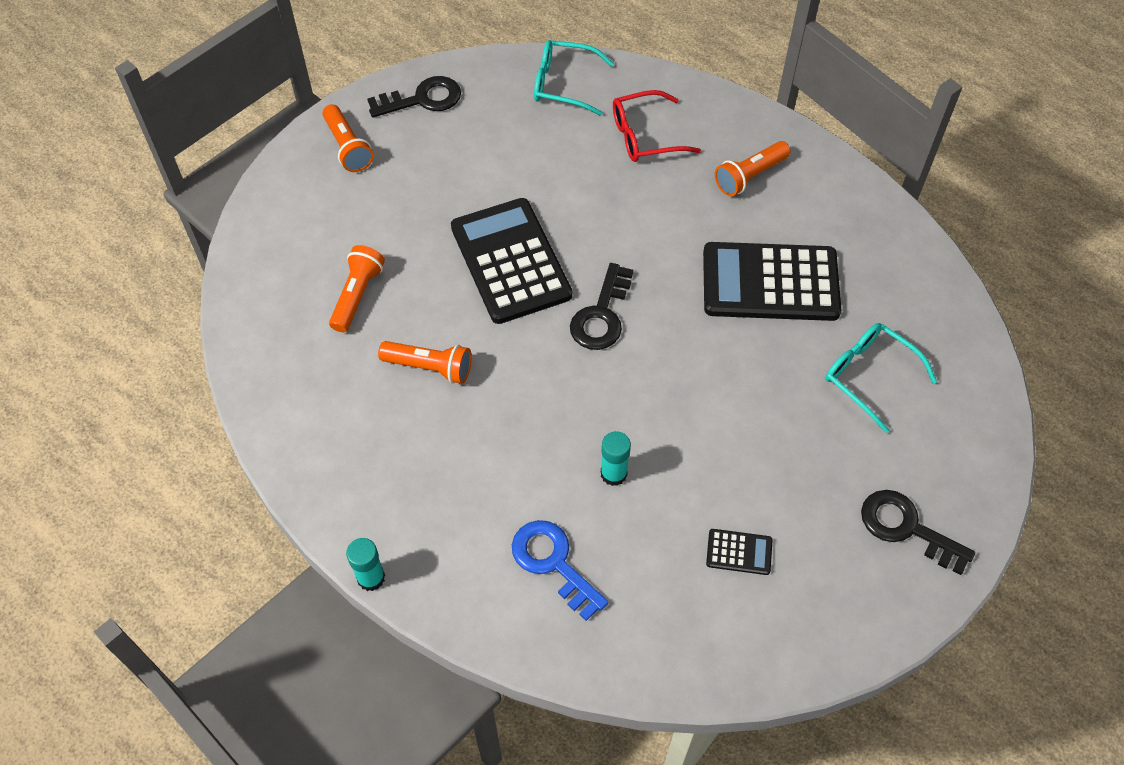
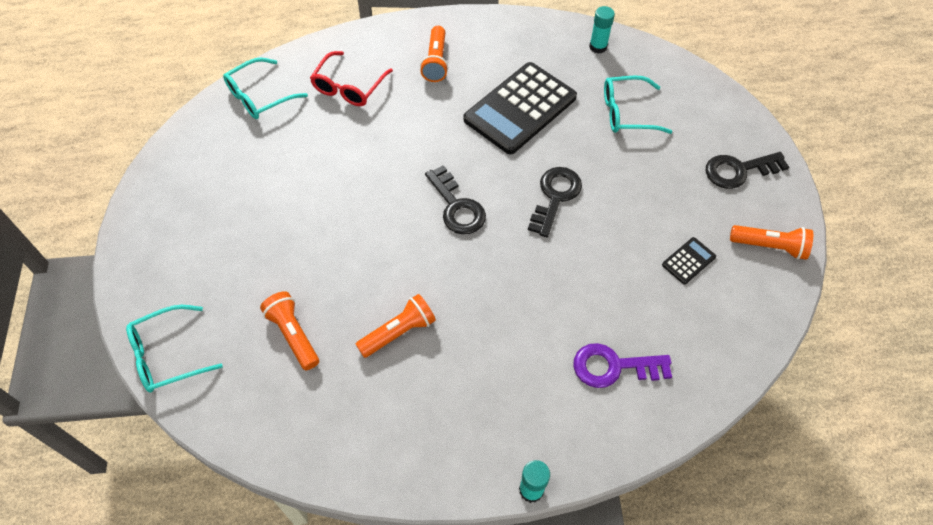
camera: 50 degrees left, 0 degrees up
orange flashlight [323,104,374,172] -> orange flashlight moved to [730,225,813,260]
black key [367,76,461,118] -> black key moved to [528,167,582,237]
black calculator [451,198,572,324] -> none
blue key [512,520,609,621] -> purple key [574,343,672,388]
turquoise glue stick [601,431,631,486] -> turquoise glue stick moved to [589,6,615,54]
none -> turquoise glasses [126,305,223,392]

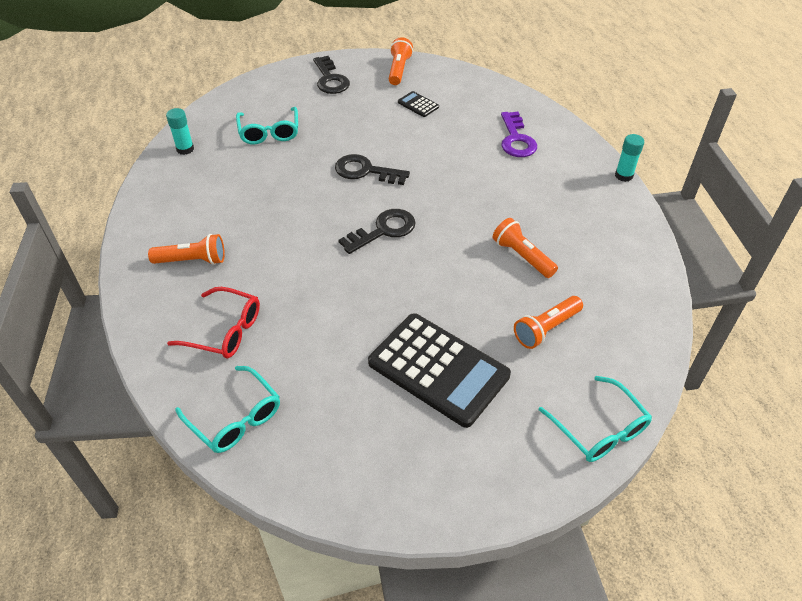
camera: 95 degrees left, 10 degrees down
black calculator [464,62,577,155] -> black calculator moved to [368,313,511,428]

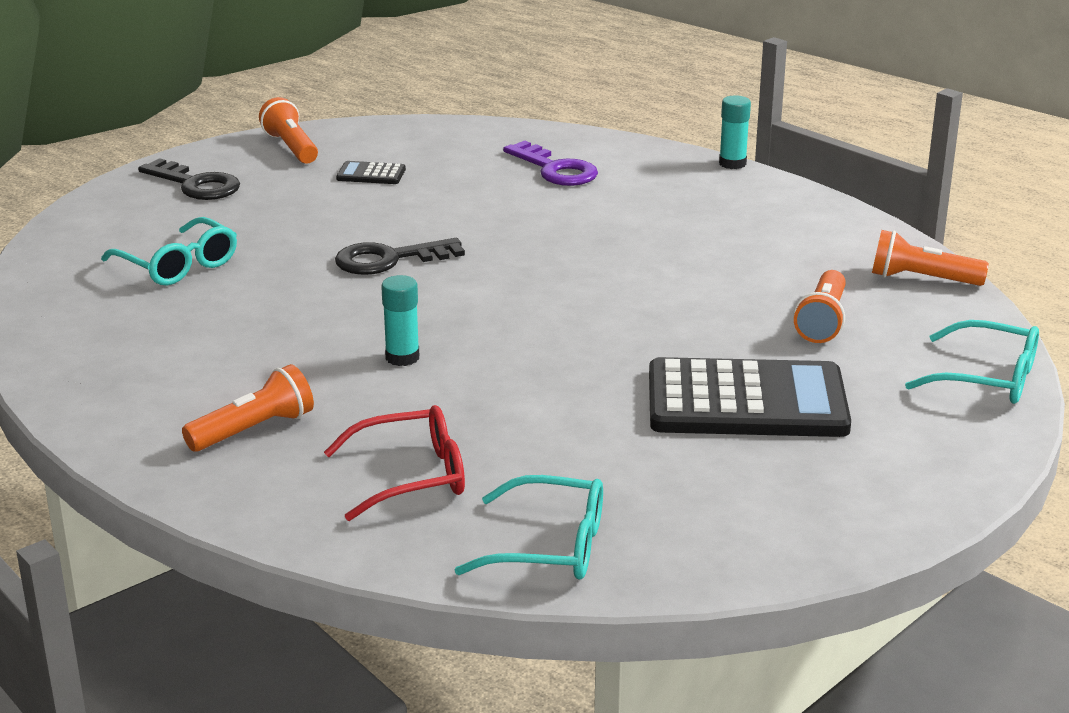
camera: 35 degrees left, 20 degrees down
turquoise glue stick [166,108,194,155] -> turquoise glue stick moved to [381,275,419,366]
black key [338,209,416,254] -> none
orange flashlight [493,218,558,278] -> orange flashlight moved to [872,230,989,286]

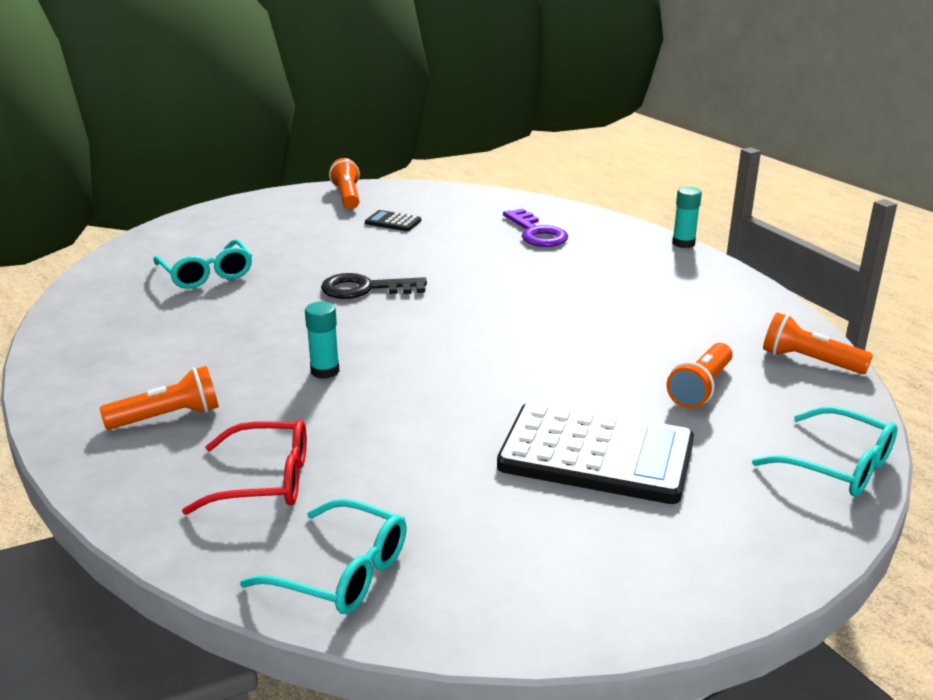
camera: 15 degrees right, 0 degrees up
black key [138,158,240,200] -> none

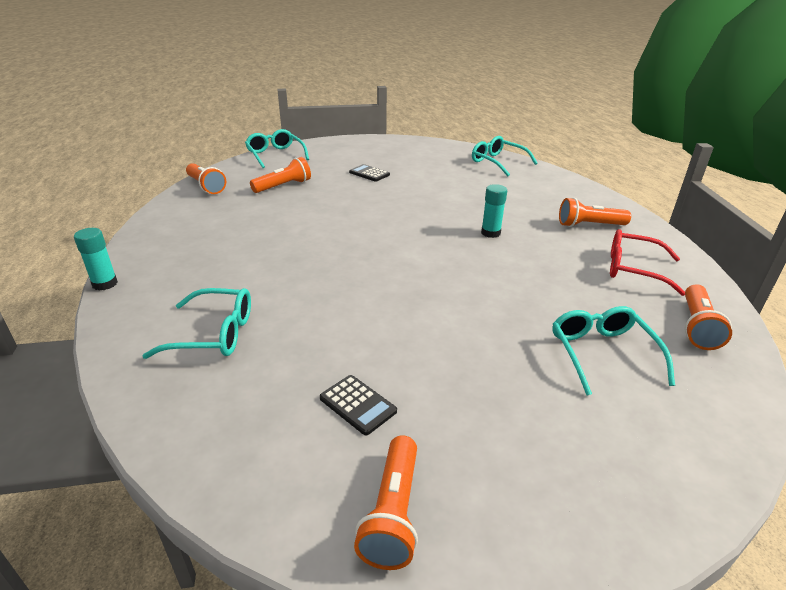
camera: 160 degrees left, 5 degrees up
red glasses [182,419,307,515] -> red glasses moved to [610,229,685,296]
black key [321,273,427,299] -> none
black calculator [497,402,694,504] -> black calculator [349,164,390,182], size x0.42
purple key [503,208,568,247] -> turquoise glasses [142,288,251,359]
none -> orange flashlight [685,284,732,350]

